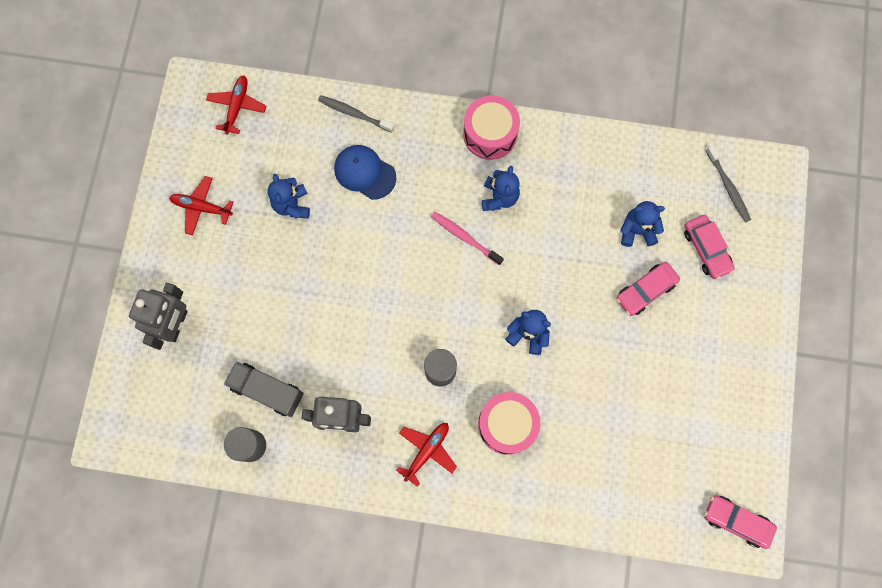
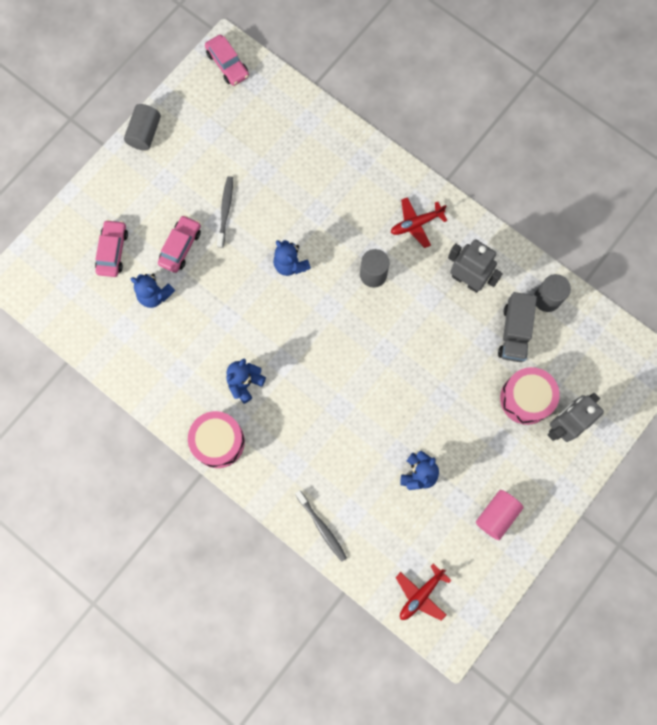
camera: 150 degrees left, 0 degrees up
red plane [169,176,233,235] -> pink cylinder [476,490,524,540]
grey truck [224,361,304,417] -> grey truck turned 45 degrees clockwise [498,292,537,362]
blue cap [334,145,396,200] -> none
pink toothbrush [431,212,504,265] -> none
pink drum [478,392,540,455] -> pink drum moved to [500,367,560,425]
pink car [616,262,680,316] -> pink car turned 60 degrees counterclockwise [158,215,201,273]
grey toothbrush [706,145,751,223] -> grey toothbrush moved to [217,176,233,248]
none -> grey cylinder [124,104,161,151]

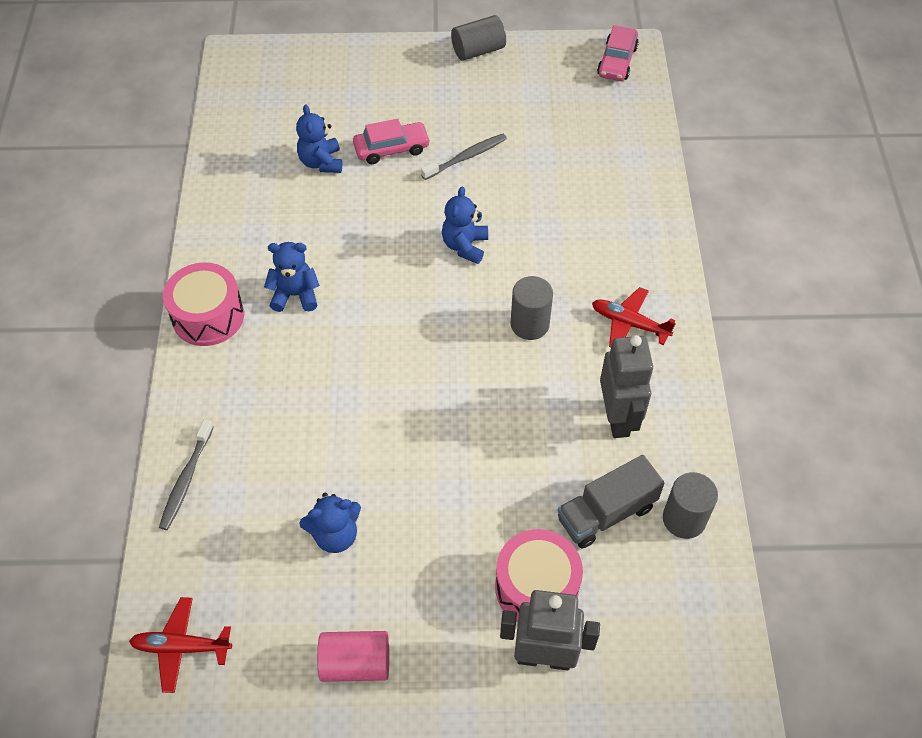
camera: 50 degrees right, 20 degrees down
pink car [95,220,128,277] -> none

